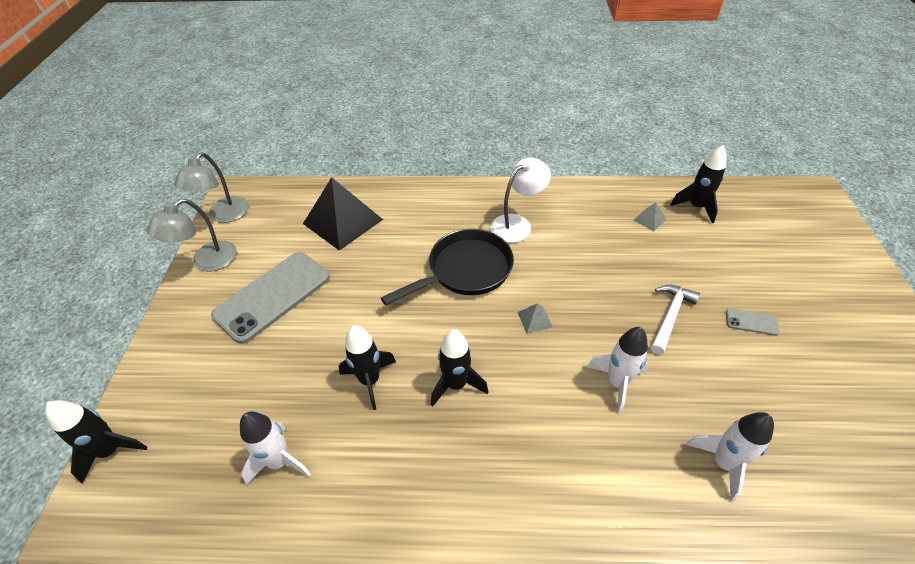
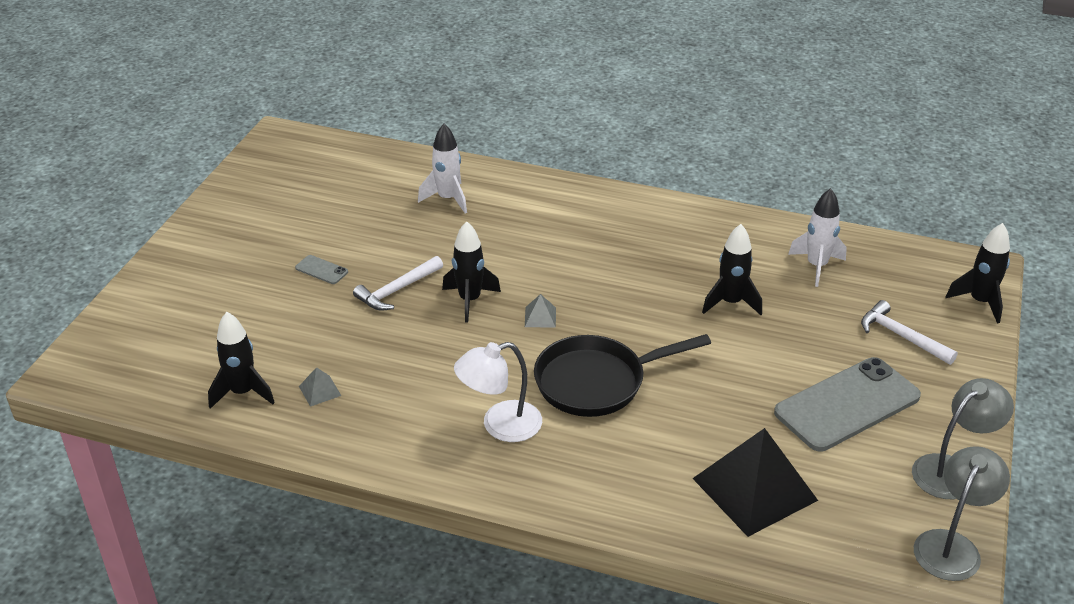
camera: 165 degrees left, 10 degrees down
black rocket [431,329,488,406] -> black rocket moved to [442,221,501,323]
white rocket [587,327,648,414] -> none
none -> white hammer [861,300,958,365]

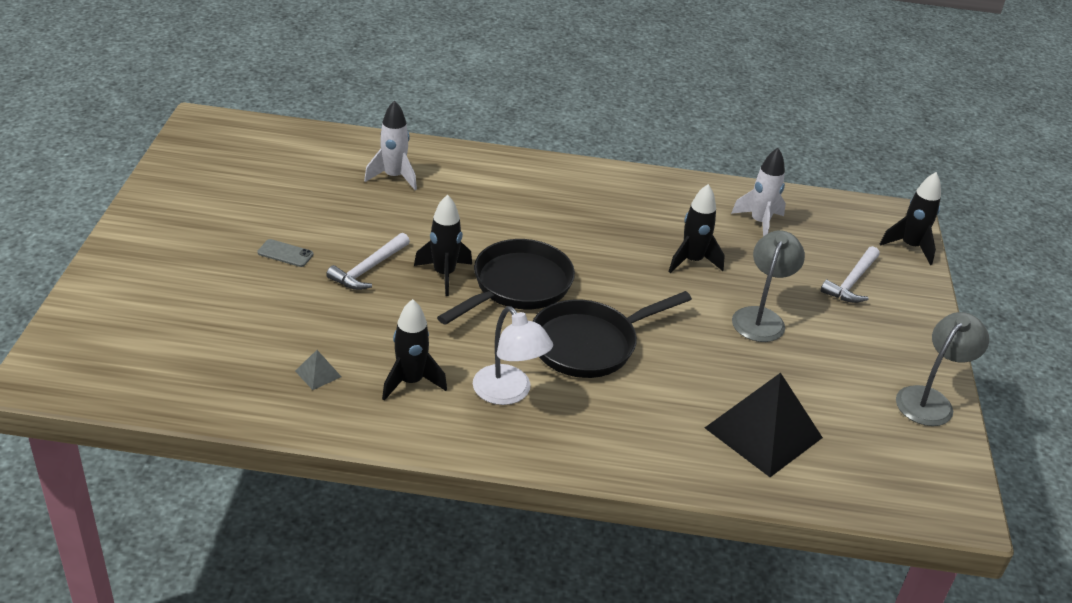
camera: 15 degrees left, 0 degrees up
black rocket [208,312,275,409] -> black rocket moved to [382,299,447,401]
white lamp [454,342,542,442] -> white lamp turned 90 degrees counterclockwise [473,306,553,405]
grey pyramid [525,294,556,328] -> black pan [437,239,575,325]
grey phone [774,357,921,451] -> none
white hammer [861,300,958,365] -> white hammer turned 90 degrees counterclockwise [821,246,880,303]
grey lamp [914,446,1010,581] -> grey lamp moved to [732,231,805,342]

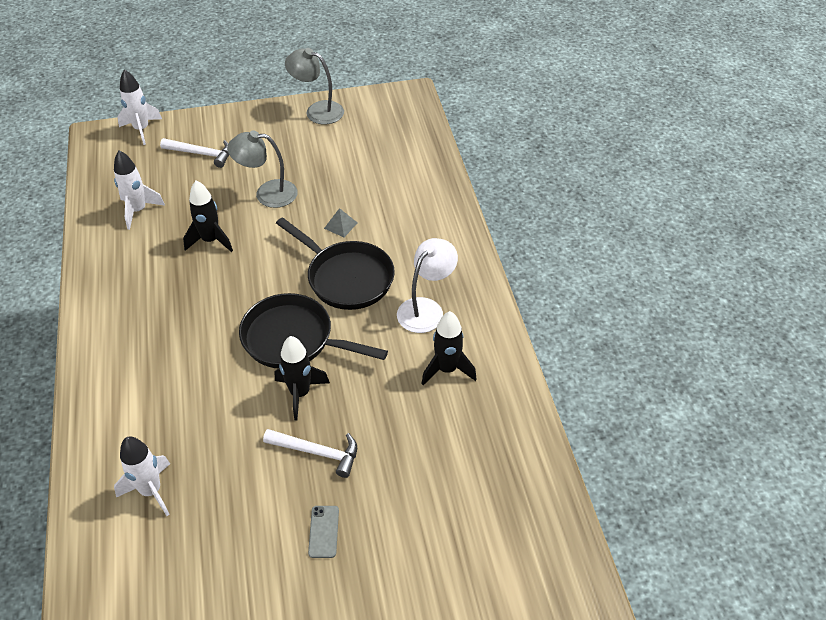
camera: 105 degrees left, 10 degrees up
grey pyramid [295,350,341,390] -> grey pyramid moved to [324,208,358,237]
black pyramid [705,373,823,477] -> none
black rocket [880,172,941,265] -> white rocket [117,69,162,145]

